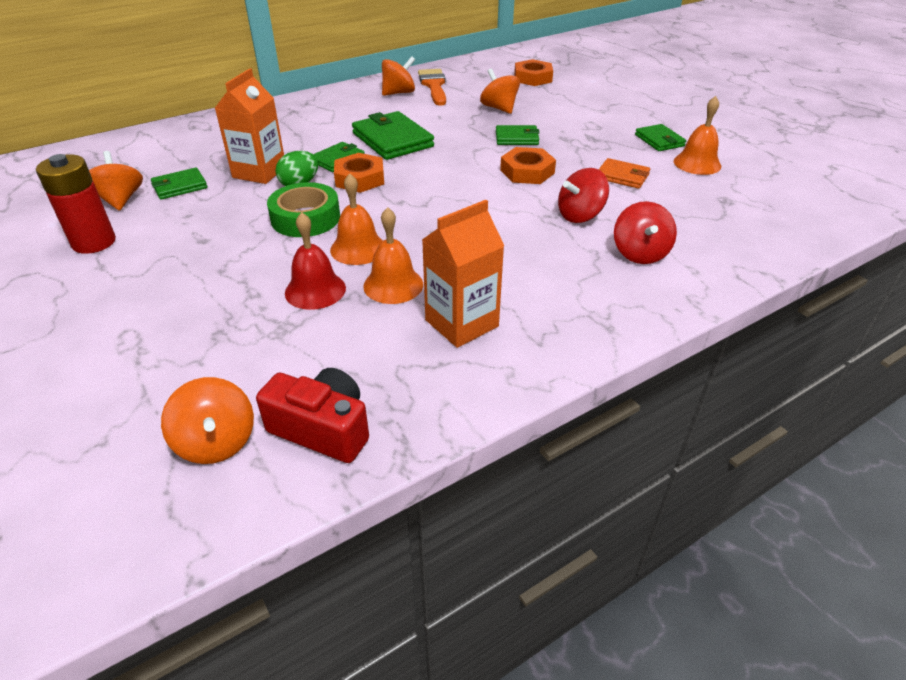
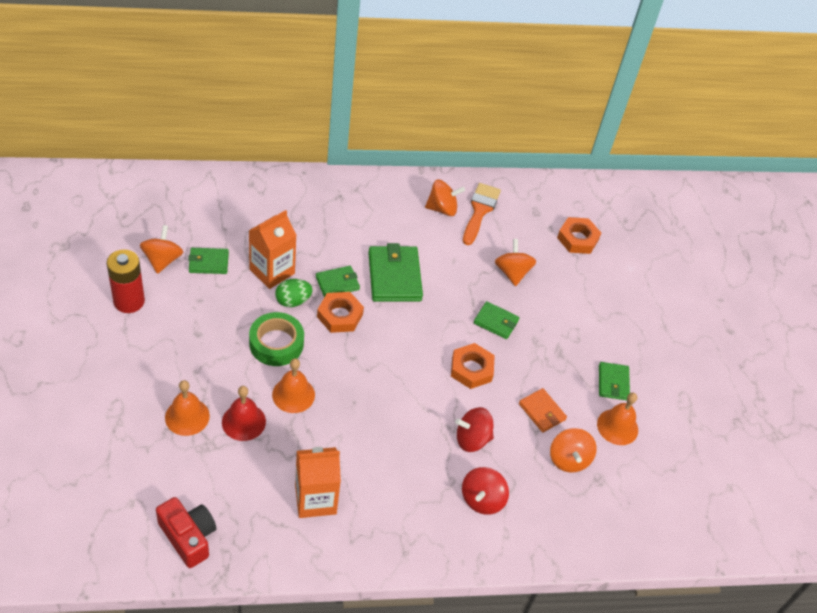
camera: 20 degrees right, 10 degrees up
orange spinning top [161,377,254,464] -> orange spinning top moved to [550,428,597,473]
orange bell [363,207,423,304] -> orange bell moved to [165,380,210,436]

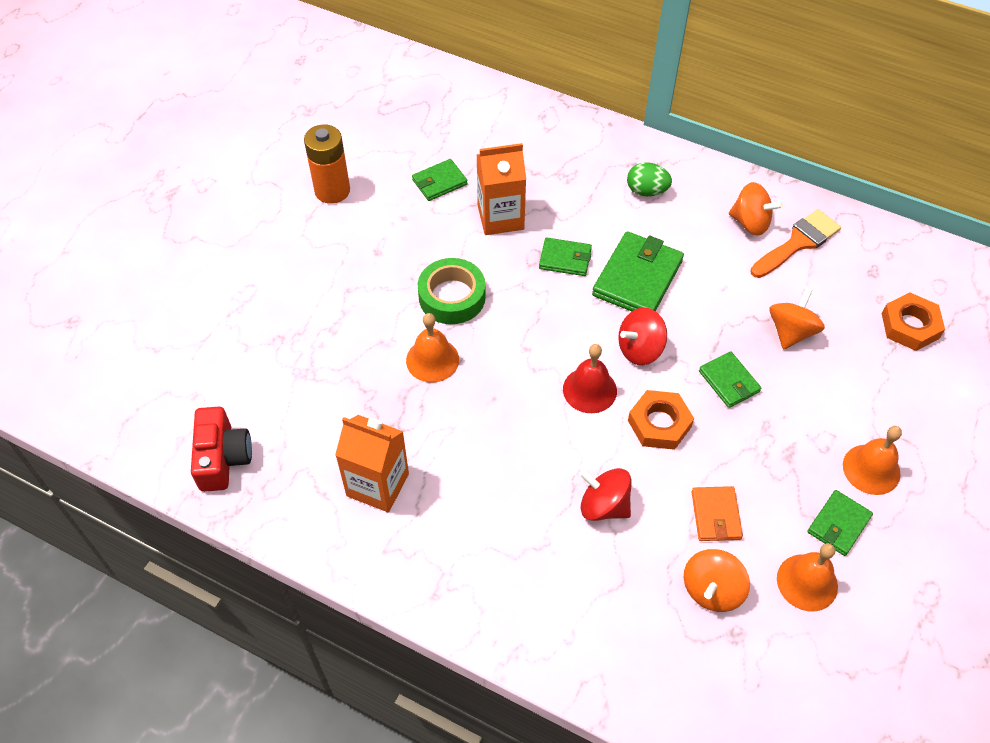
camera: 40 degrees right, 5 degrees up
red battery [107,250,145,313] -> orange battery [304,124,350,204]
orange spinning top [140,225,183,274] -> none
orange bell [165,380,210,436] -> orange bell moved to [843,426,902,495]
green wallet [188,248,229,274] -> green wallet turned 60 degrees counterclockwise [412,159,468,201]
red bell [222,386,266,441] -> red bell moved to [563,344,617,413]
green egg [275,279,312,307] -> green egg moved to [627,162,672,196]
orange nut [317,292,364,333] -> none
red spinning top [462,467,509,515] -> red spinning top moved to [618,308,667,365]

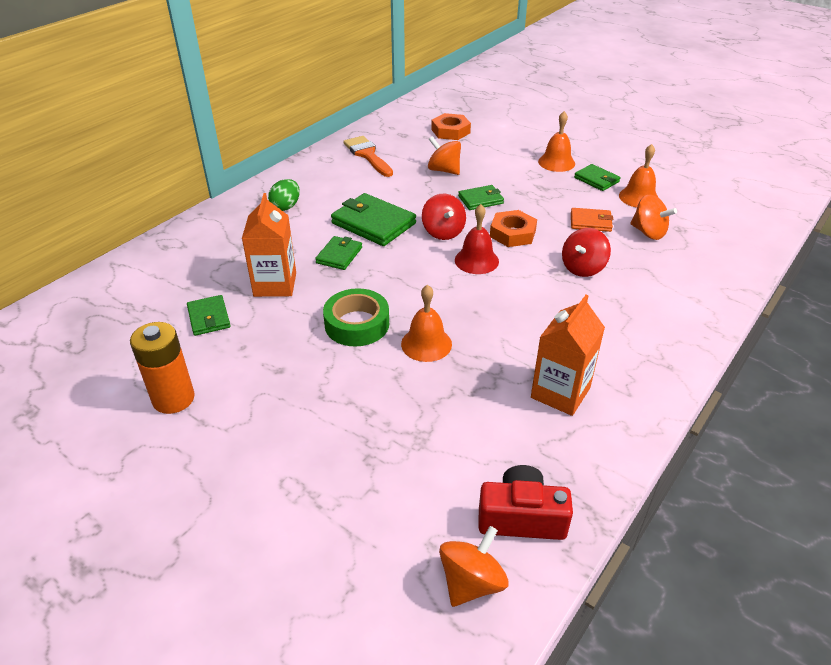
camera: 80 degrees left, 15 degrees down
orange spinning top [729,182,783,236] -> orange spinning top moved to [439,526,508,607]

